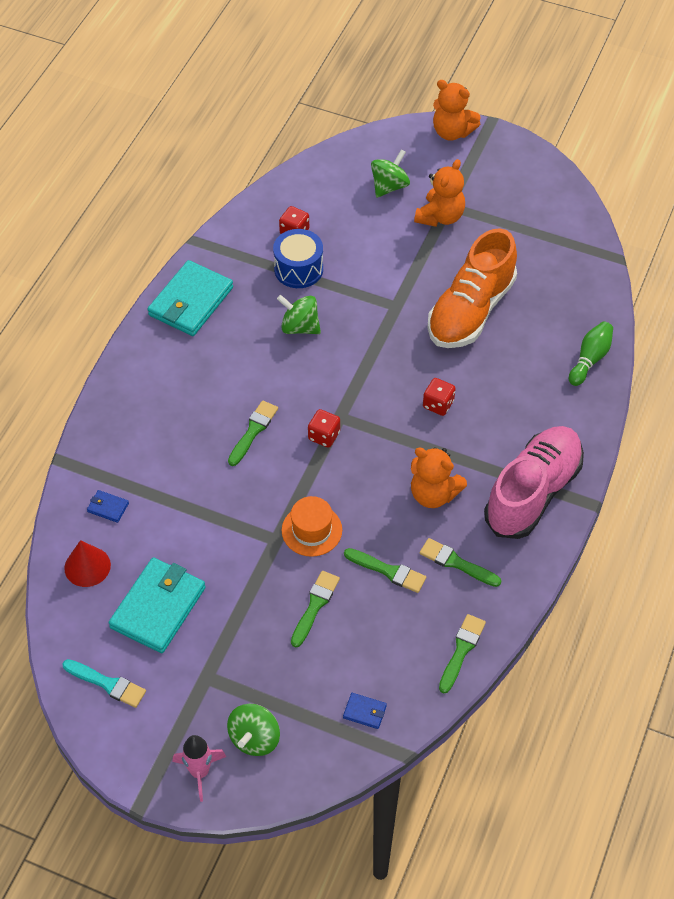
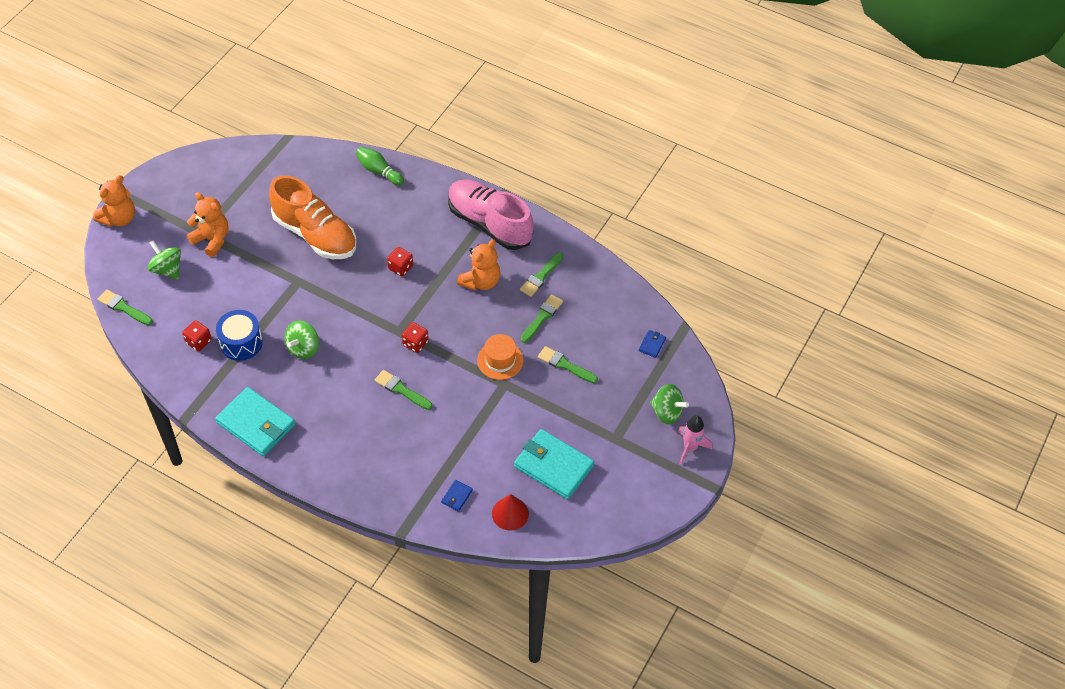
camera: 85 degrees left, 0 degrees up
turquoise brush [62,659,146,708] -> none
green brush [439,614,486,693] -> green brush moved to [98,289,153,325]

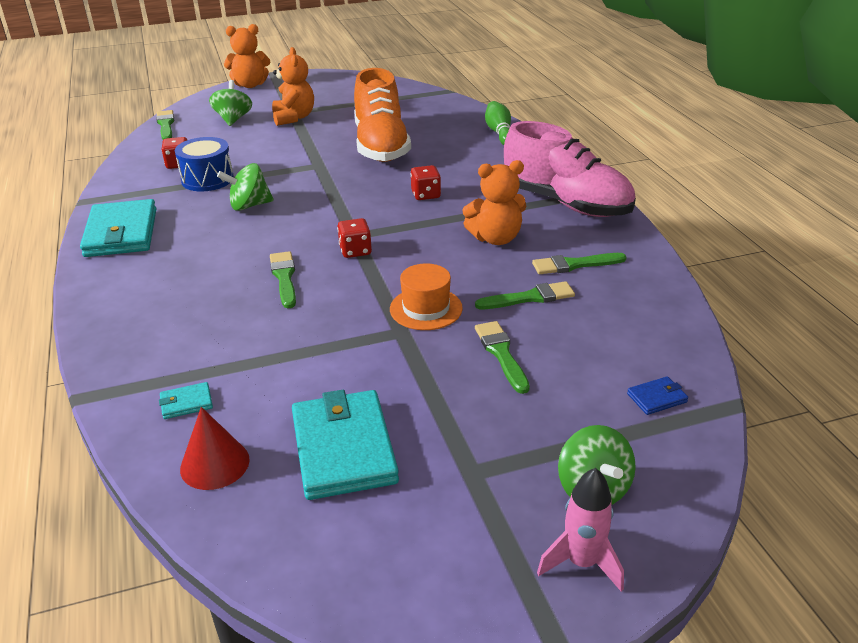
camera: 45 degrees right, 20 degrees down
blue wallet [441,480,473,512] -> turquoise wallet [159,382,213,419]
pink shoe [448,179,533,250] -> pink shoe turned 135 degrees clockwise [504,121,636,217]

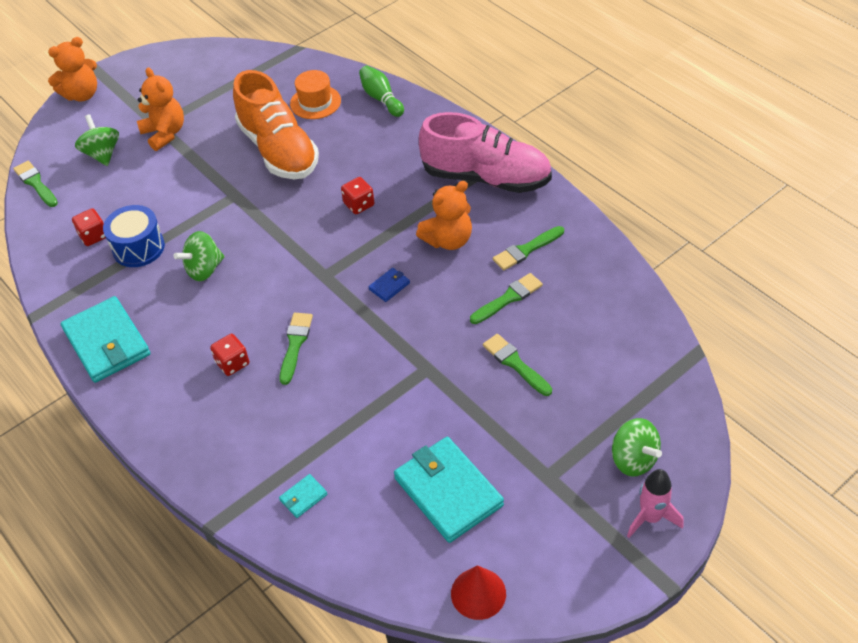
camera: 20 degrees left, 15 degrees up
red cone [180,407,250,490] -> red cone moved to [451,565,506,620]
green brush [270,251,296,308] -> green brush turned 45 degrees clockwise [279,313,313,385]
red dice [337,218,372,258] -> red dice moved to [210,334,249,376]
orange hat [390,263,463,330] -> orange hat moved to [290,70,341,119]
blue wallet [627,376,688,415] -> blue wallet moved to [368,268,410,302]

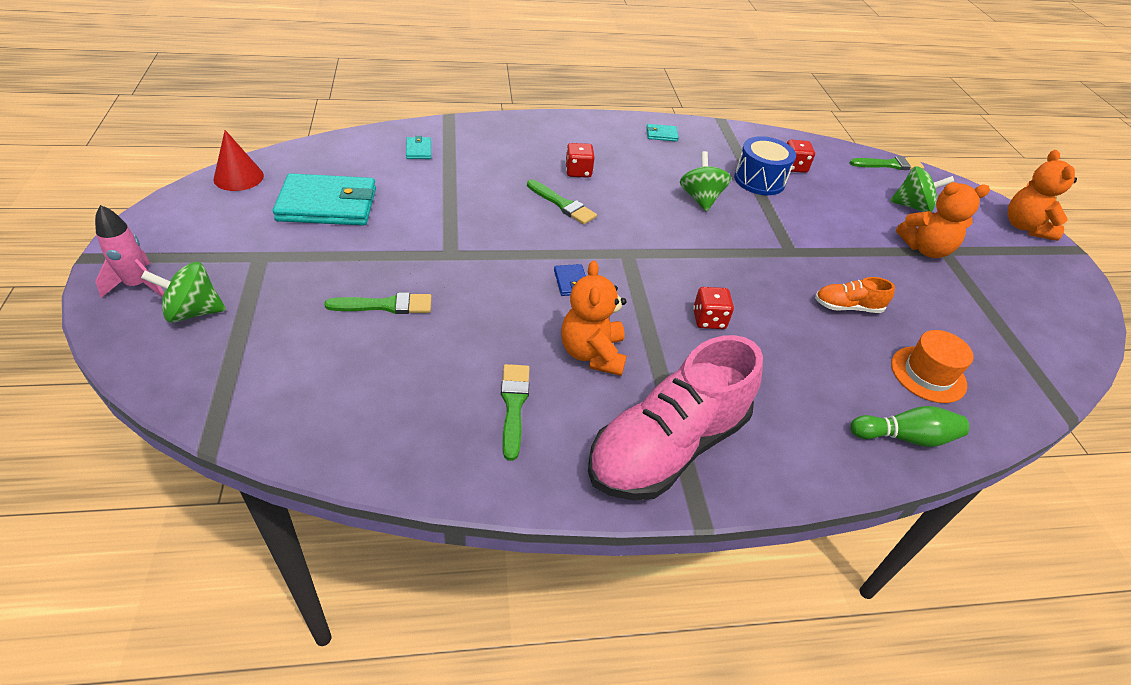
camera: 115 degrees right, 5 degrees down
turquoise wallet [61,296,150,383] -> turquoise wallet [646,124,679,142], size x0.42
orange shoe [233,70,319,179] -> orange shoe [815,277,895,313], size x0.44
green brush [470,273,543,324] -> none

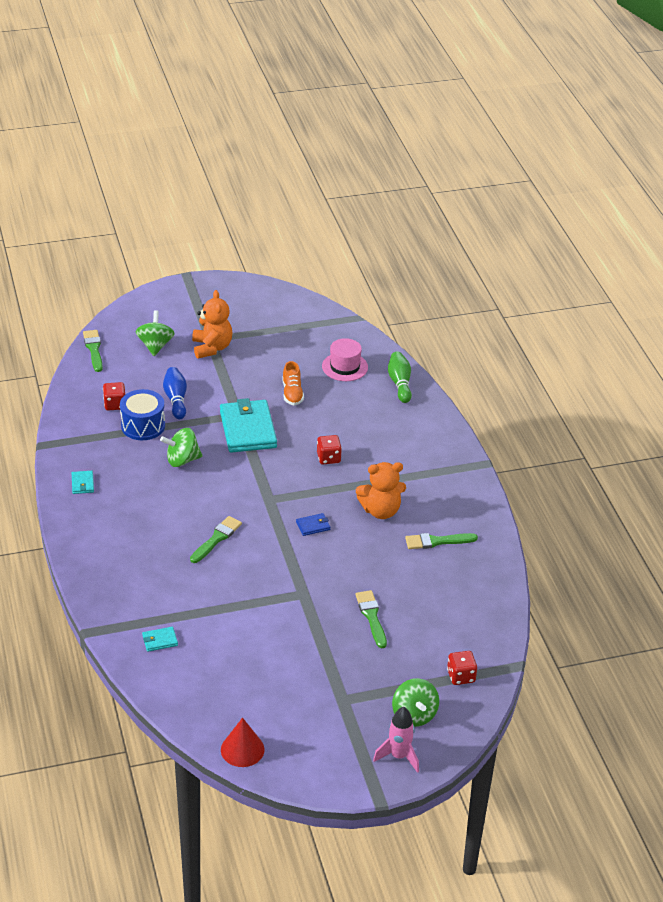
camera: 95 degrees left, 5 degrees down
turquoise wallet [273,173,376,226] -> turquoise wallet moved to [220,398,277,453]
red dice [565,143,595,178] -> red dice moved to [447,651,477,685]
pink shoe [588,335,763,500] -> none
orange hat [891,330,974,403] -> pink hat [322,338,368,381]
orange teddy bear [1008,150,1077,241] -> none
none -> blue bowling pin [163,367,187,419]

